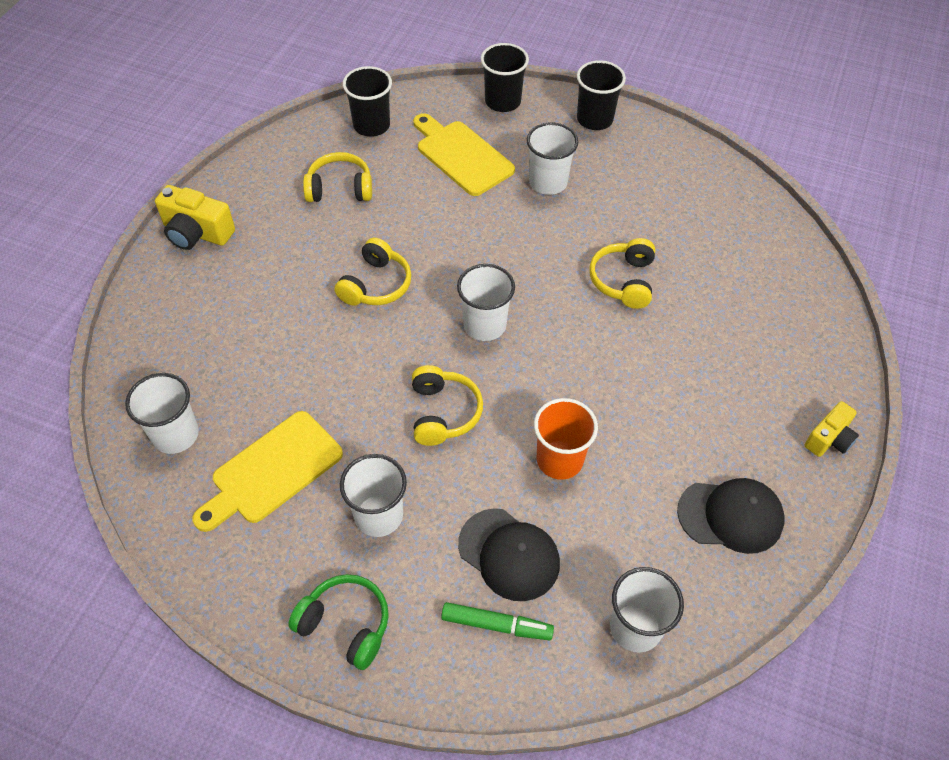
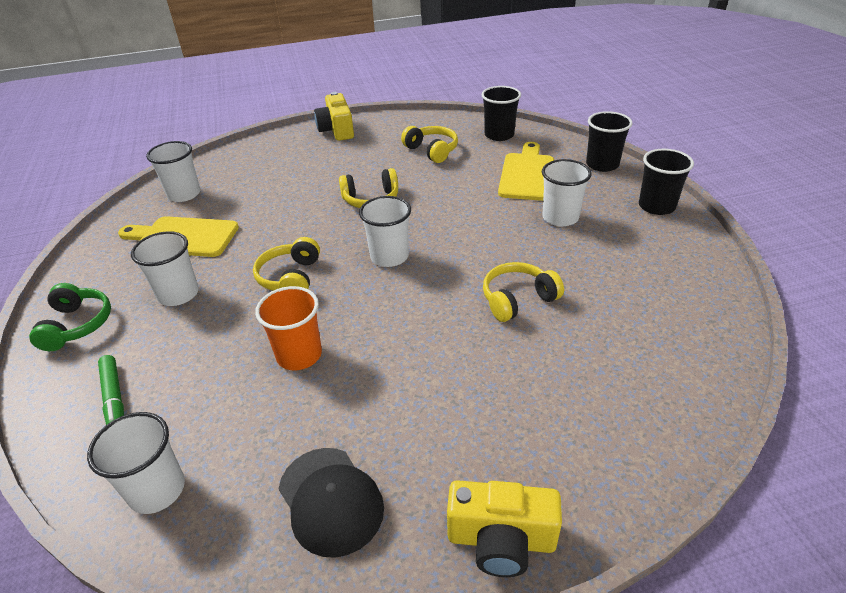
camera: 55 degrees right, 15 degrees down
yellow headphones [412,365,483,446] -> yellow headphones turned 135 degrees clockwise [253,237,320,291]
black cap [458,508,560,601] -> none
yellow camera [804,401,859,457] -> yellow camera [447,480,562,577], size x1.53

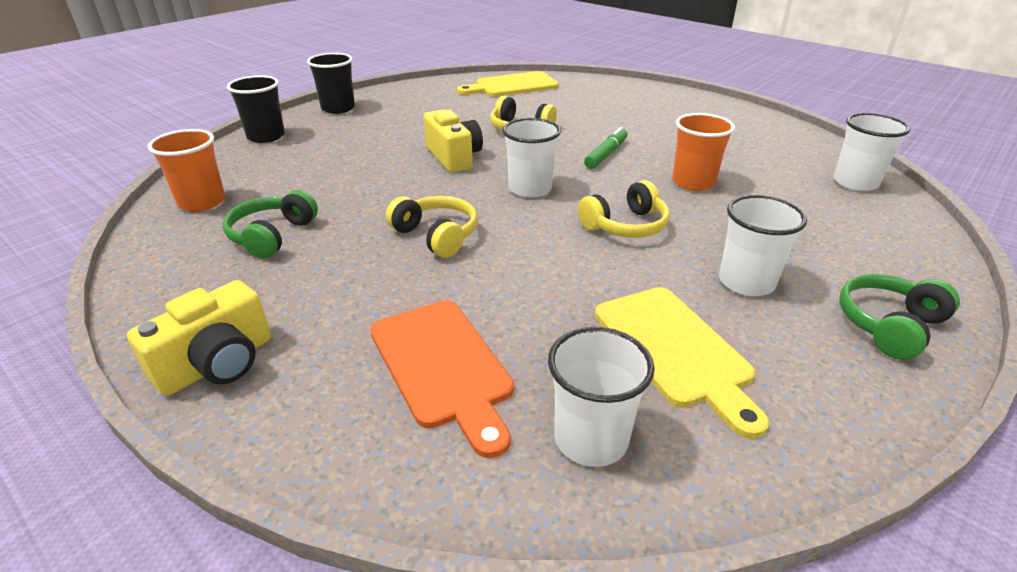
camera: 125 degrees left, 5 degrees down
green marker [98,355,124,425] -> green marker moved to [584,127,628,169]
black cap [279,448,384,558] -> none
yellow headphones [401,126,458,163] -> green headphones [223,190,318,259]
yellow camera [447,480,562,577] -> yellow camera moved to [423,110,483,173]
black cup [481,86,521,141] -> orange cup [148,129,225,212]
yellow cutting board [498,142,554,201] -> yellow cutting board moved to [457,71,559,97]
white cup [542,159,592,226] -> none
none -> orange cutting board [370,300,514,458]

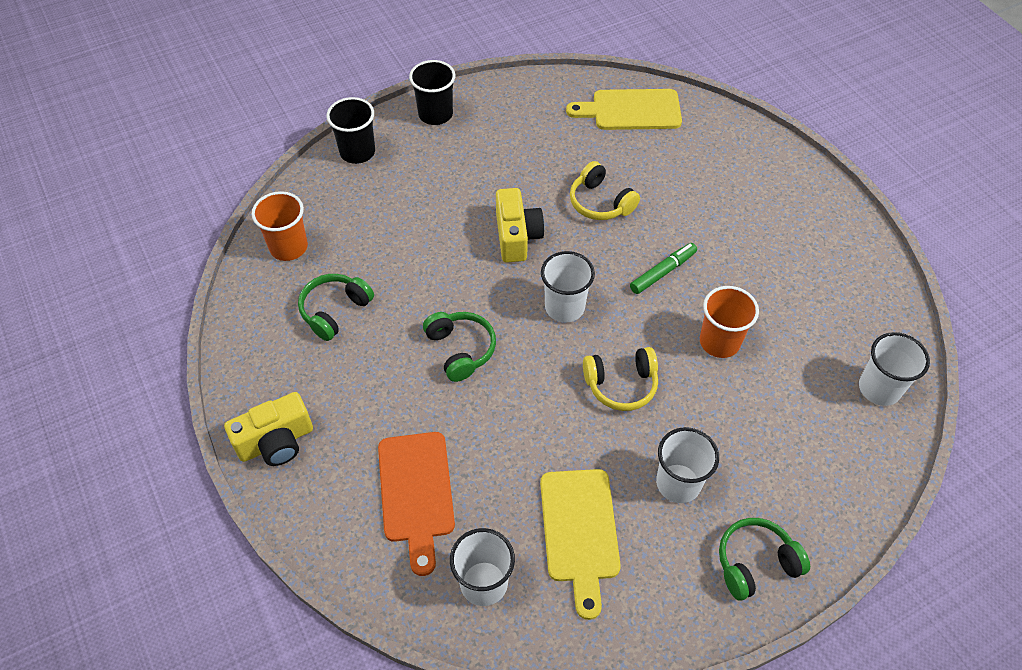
camera: 20 degrees right, 20 degrees up
yellow headphones [386,196,478,258] -> green headphones [423,312,496,382]

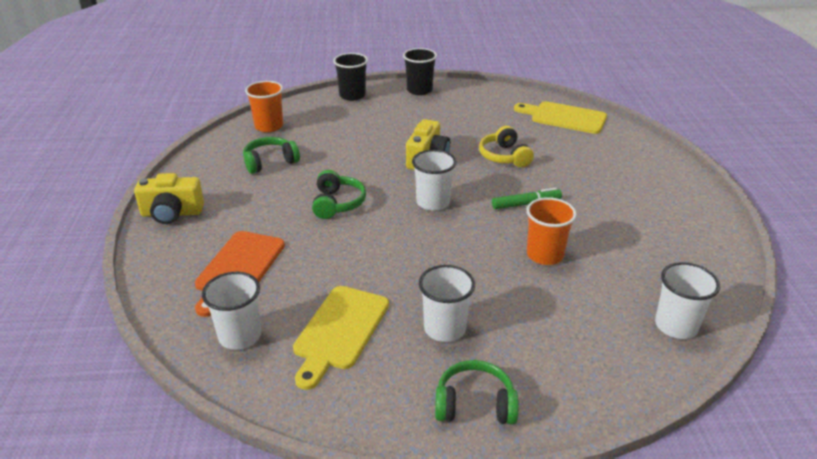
camera: 25 degrees right, 20 degrees down
yellow headphones [583,347,658,411] -> none

